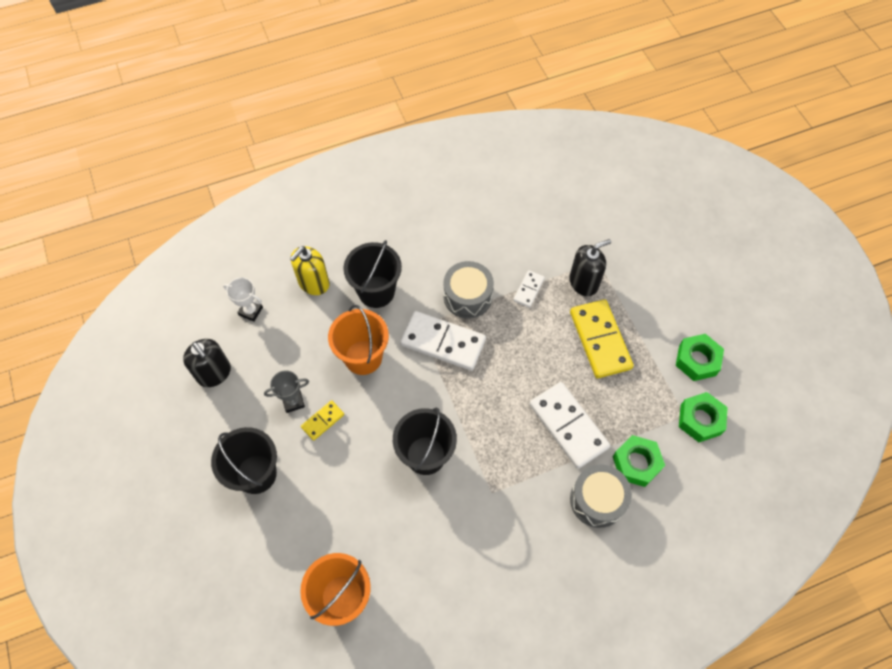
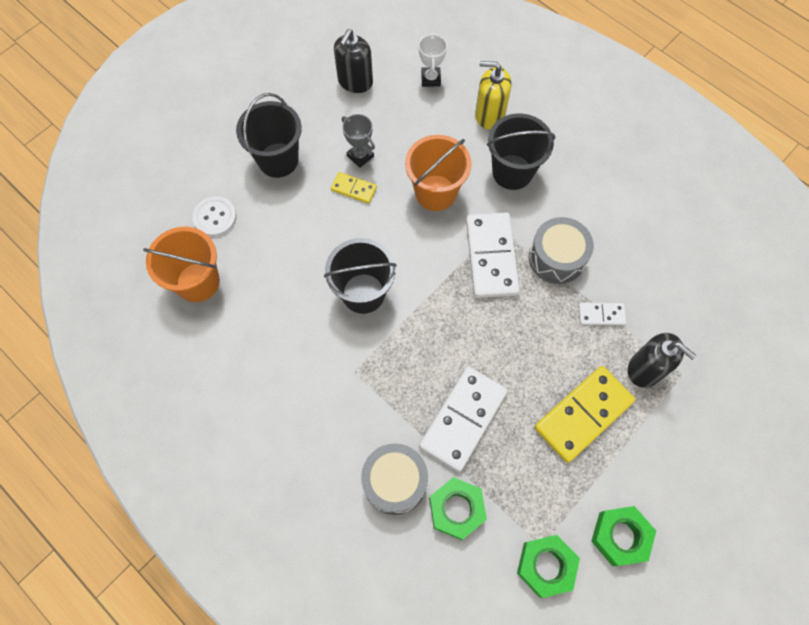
camera: 65 degrees right, 5 degrees up
none -> white button [192,196,237,237]

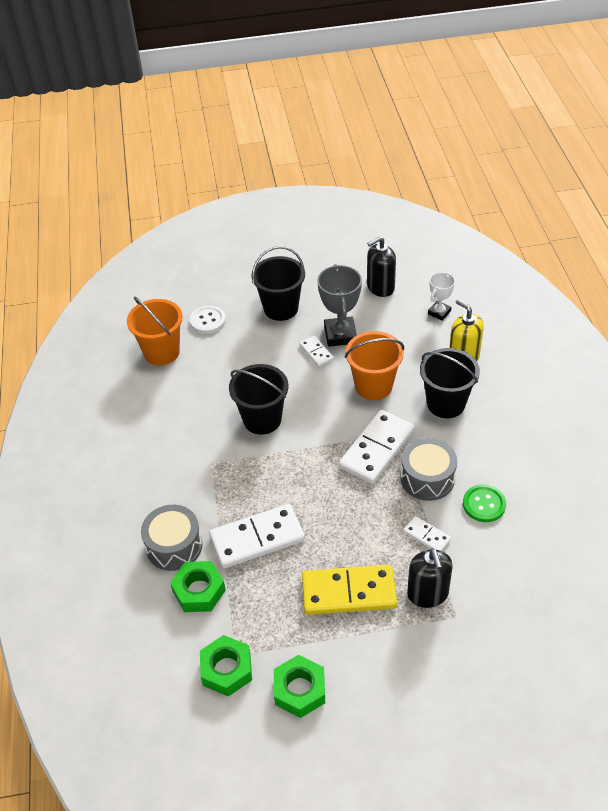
camera: 40 degrees right, 20 degrees down
yellow domino [331,172,377,204] -> white domino [299,336,334,367]
grey trophy [342,114,375,168] -> grey trophy [317,264,362,347], size x1.68
none -> green button [463,484,506,522]

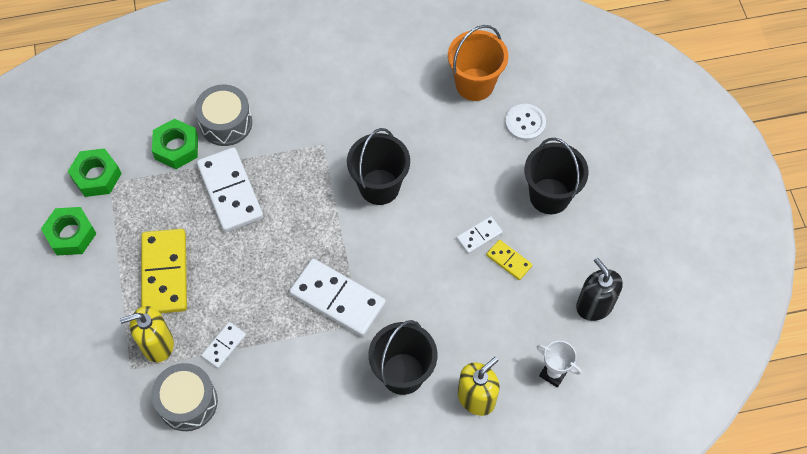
camera: 85 degrees right, 15 degrees up
grey trophy [317,264,362,347] -> yellow domino [486,240,532,280]
orange bucket [345,331,404,400] -> none
grey drum [401,438,457,501] -> grey drum moved to [151,363,218,431]
black soap dispenser [407,548,453,608] -> yellow soap dispenser [120,306,174,363]
green button [463,484,506,522] -> none

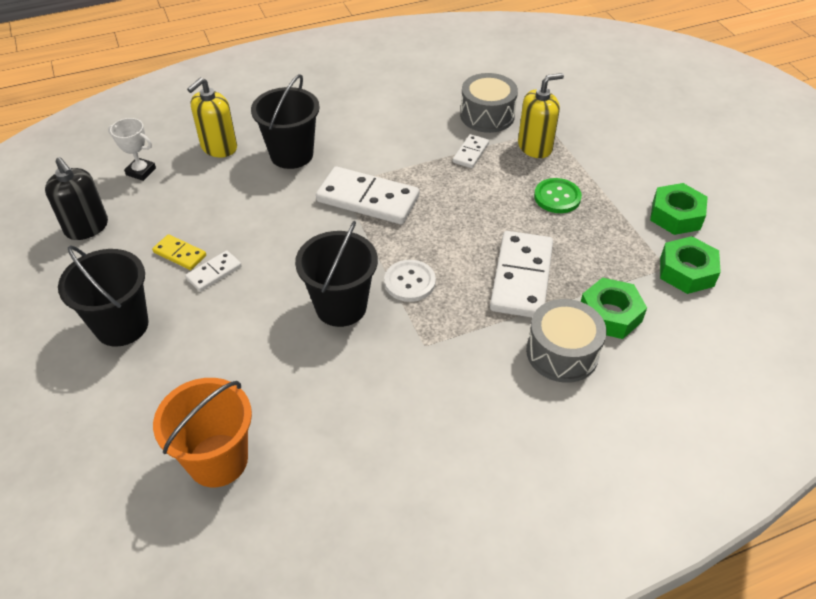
camera: 170 degrees right, 15 degrees down
yellow domino [141,229,187,313] -> green button [534,178,582,213]
white domino [197,147,263,232] -> white domino turned 45 degrees clockwise [490,231,553,317]
white button [505,104,546,141] -> white button moved to [384,260,436,302]

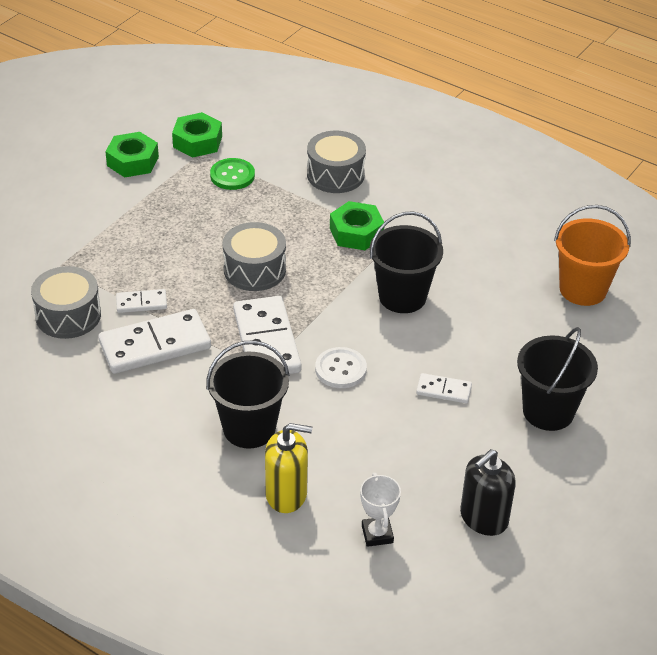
camera: 125 degrees left, 5 degrees down
black soap dispenser [45,157,108,240] -> black soap dispenser turned 150 degrees counterclockwise [460,449,516,536]
yellow domino [152,234,206,270] -> none
white button [384,260,436,302] -> white button moved to [315,347,367,388]
white domino [490,231,553,317] -> white domino moved to [99,309,211,374]
yellow soap dispenser [518,73,564,158] -> none
green button [534,178,582,213] -> green button moved to [210,158,255,190]
green nut [581,277,647,339] -> green nut moved to [330,201,384,250]
none -> grey drum [223,222,286,291]

